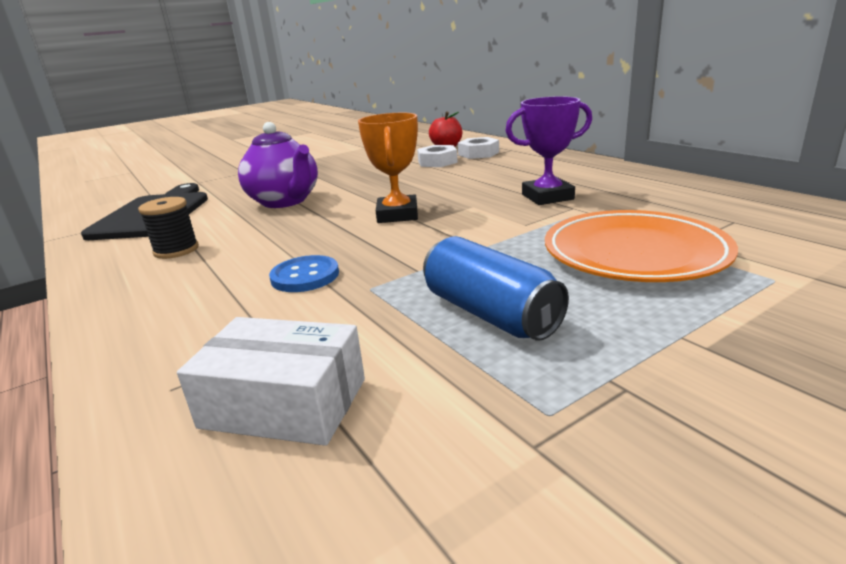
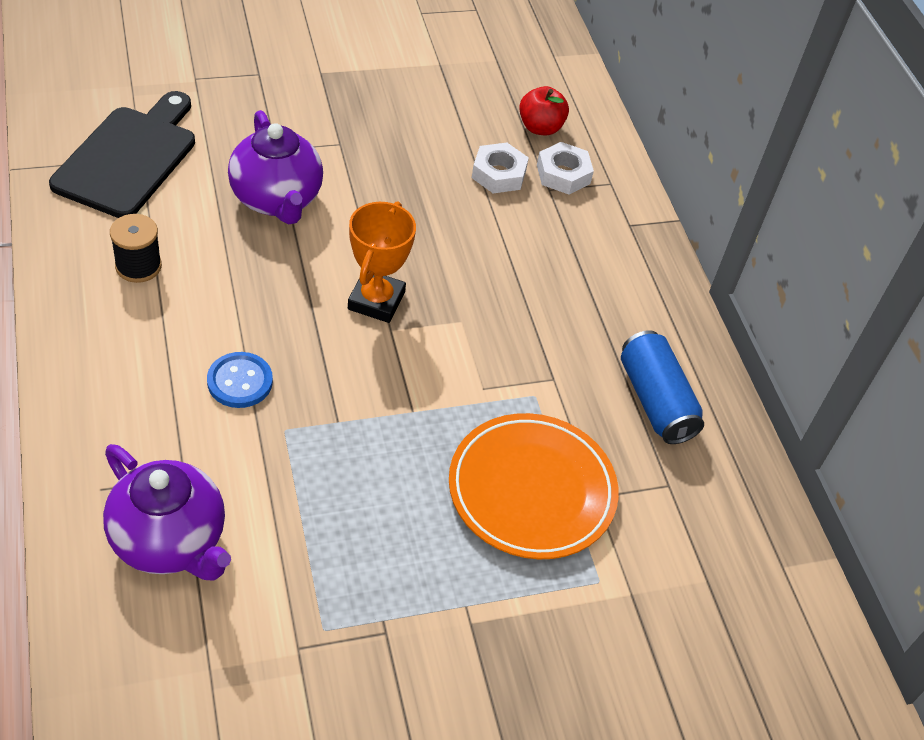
camera: 10 degrees right, 25 degrees up
white box [177,317,365,446] -> purple teapot [103,444,231,580]
blue can [423,236,569,341] -> blue can moved to [621,330,704,444]
purple trophy [505,96,592,205] -> none

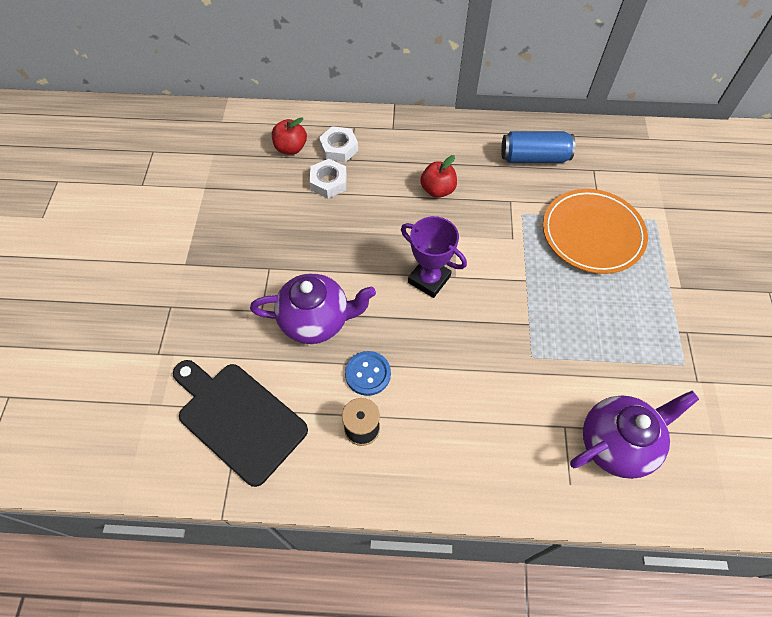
camera: 65 degrees left, 10 degrees up
blue button [207,352,273,408] -> blue button moved to [345,351,391,396]
orange trophy [348,201,416,323] -> purple trophy [401,216,467,298]
none -> red apple [420,155,457,198]

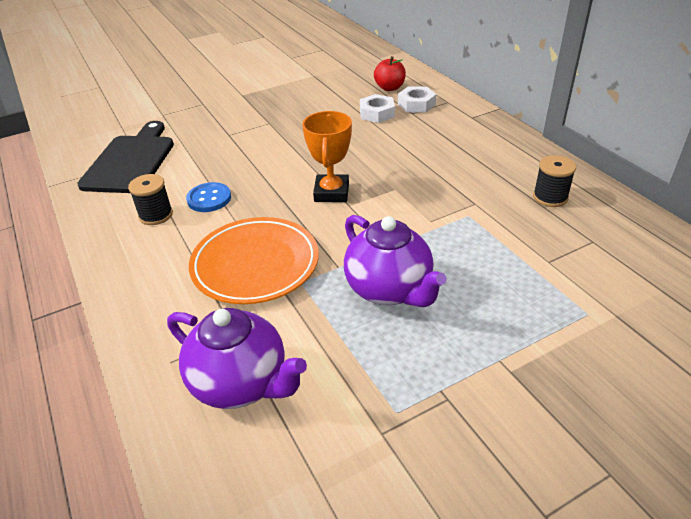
camera: 60 degrees right, 20 degrees down
purple teapot [250,273,376,344] -> purple teapot moved to [344,215,447,307]
purple trophy [401,216,467,298] -> orange trophy [302,111,352,202]
red apple [420,155,457,198] -> none
blue can [501,131,575,163] -> black spool [533,155,576,207]
orange plate [543,189,648,274] -> orange plate moved to [189,217,319,304]

